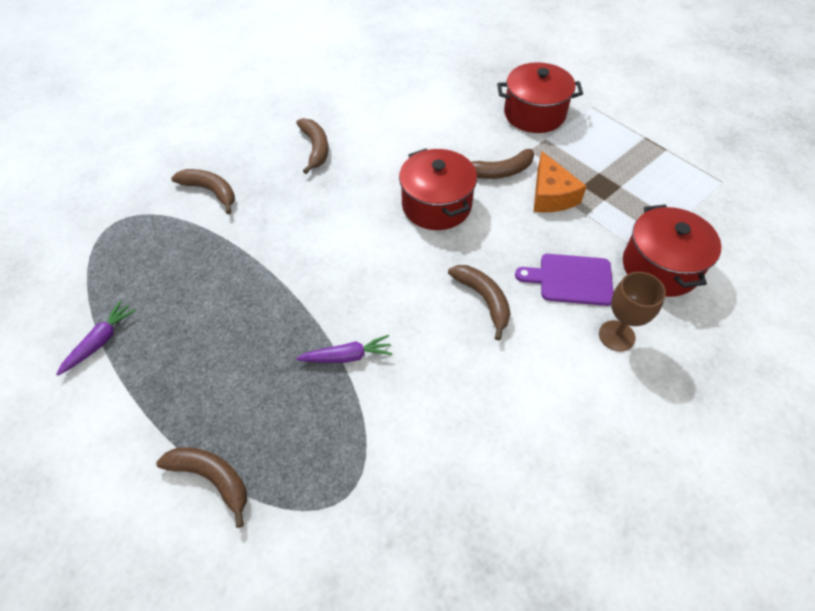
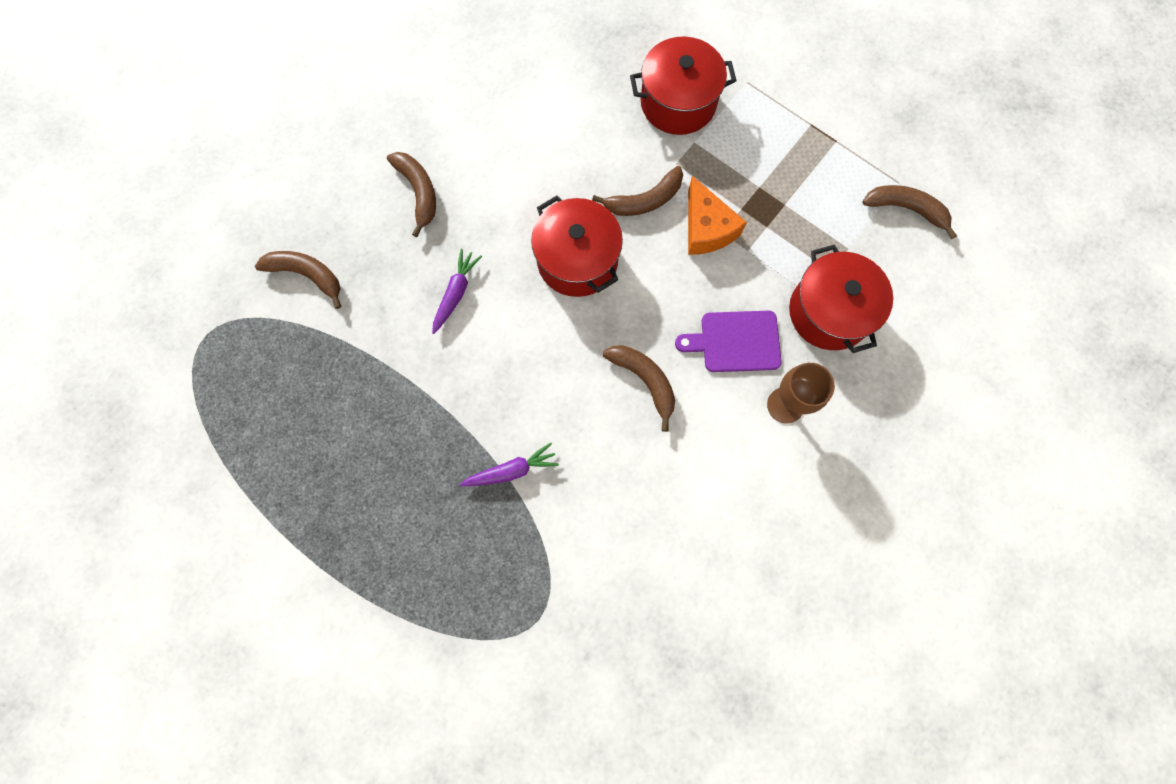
camera: 10 degrees left, 20 degrees up
purple carrot [56,301,136,376] -> purple carrot moved to [432,249,482,334]
brown banana [156,447,247,528] -> brown banana moved to [862,185,957,239]

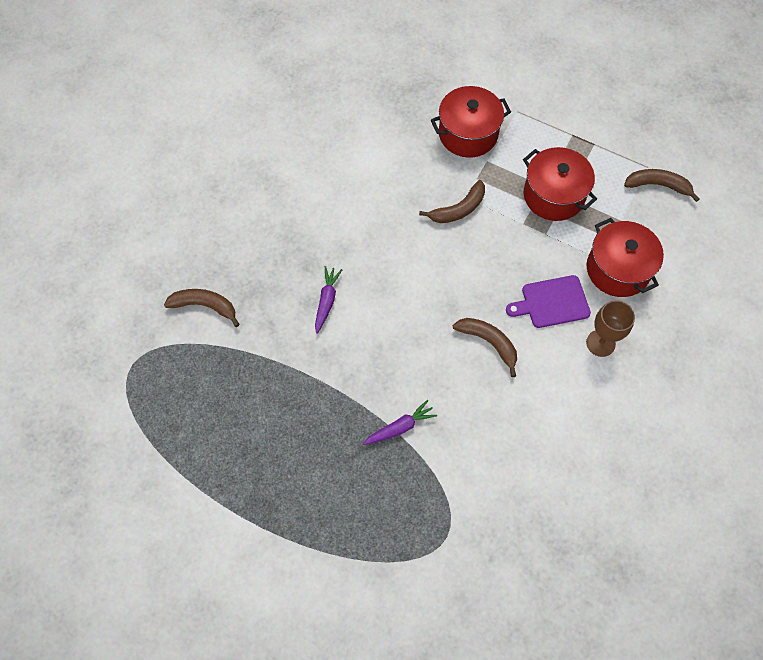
camera: 10 degrees left, 10 degrees down
brown banana [387,152,436,237] -> none
red pot [531,195,623,297] -> red pot moved to [523,147,597,221]
orange cheese [688,176,747,255] -> none

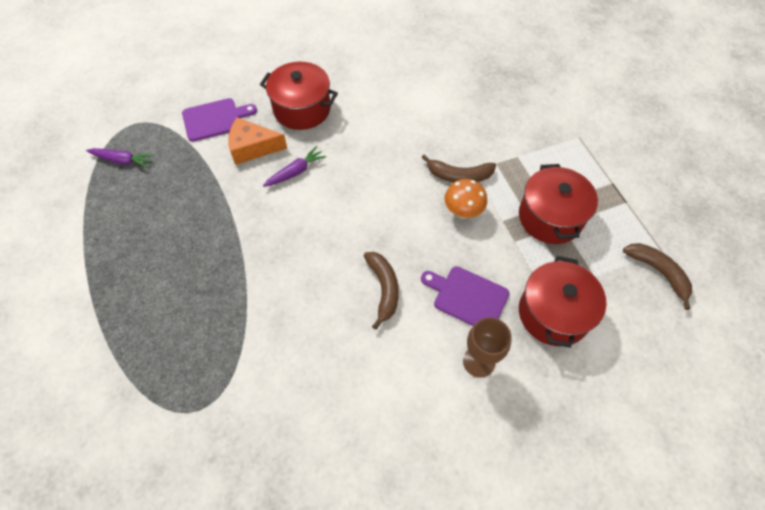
camera: 40 degrees right, 5 degrees down
brown banana [164,289,240,327] -> purple cutting board [182,98,257,142]
purple carrot [363,400,437,445] -> purple carrot moved to [86,148,154,168]
red pot [431,86,511,158] -> red pot moved to [260,62,338,130]
none -> orange cheese [228,118,287,165]
none -> orange mushroom [444,179,487,219]

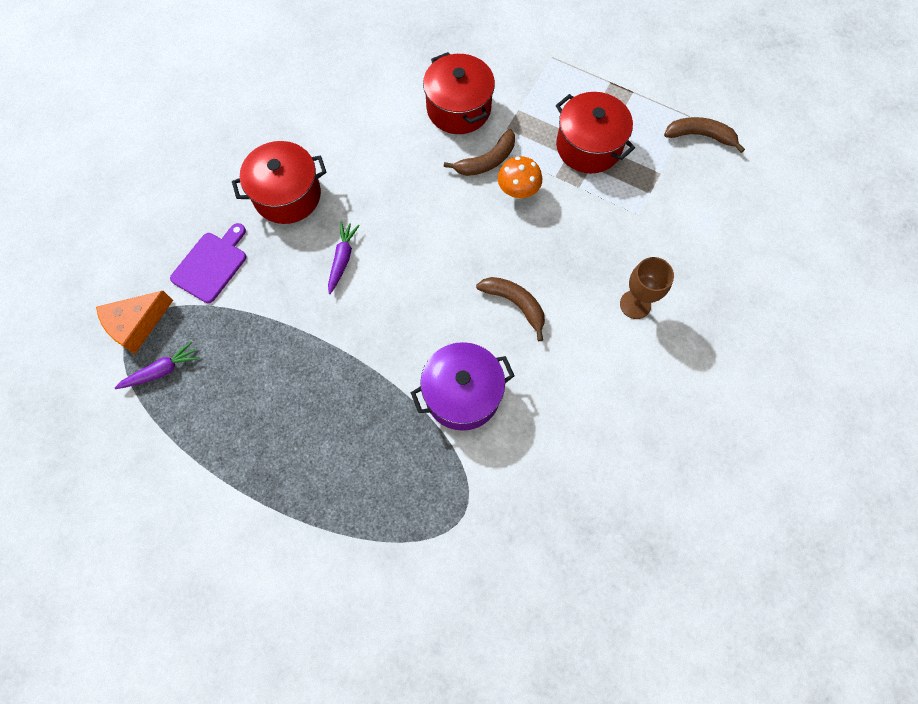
camera: 40 degrees left, 10 degrees up
orange cheese [228,118,287,165] -> orange cheese moved to [96,291,173,354]
purple cutting board [421,266,509,326] -> none
red pot [519,256,607,348] -> red pot moved to [423,52,495,134]
none -> purple pot [411,342,514,431]

